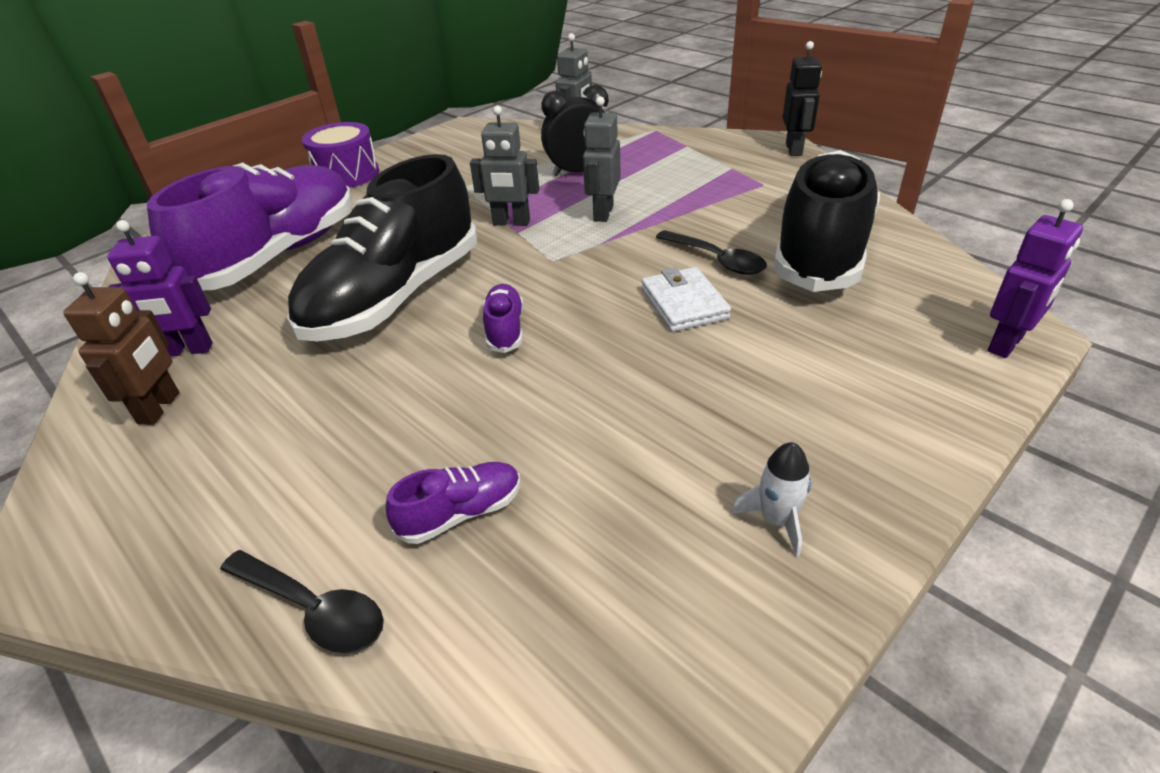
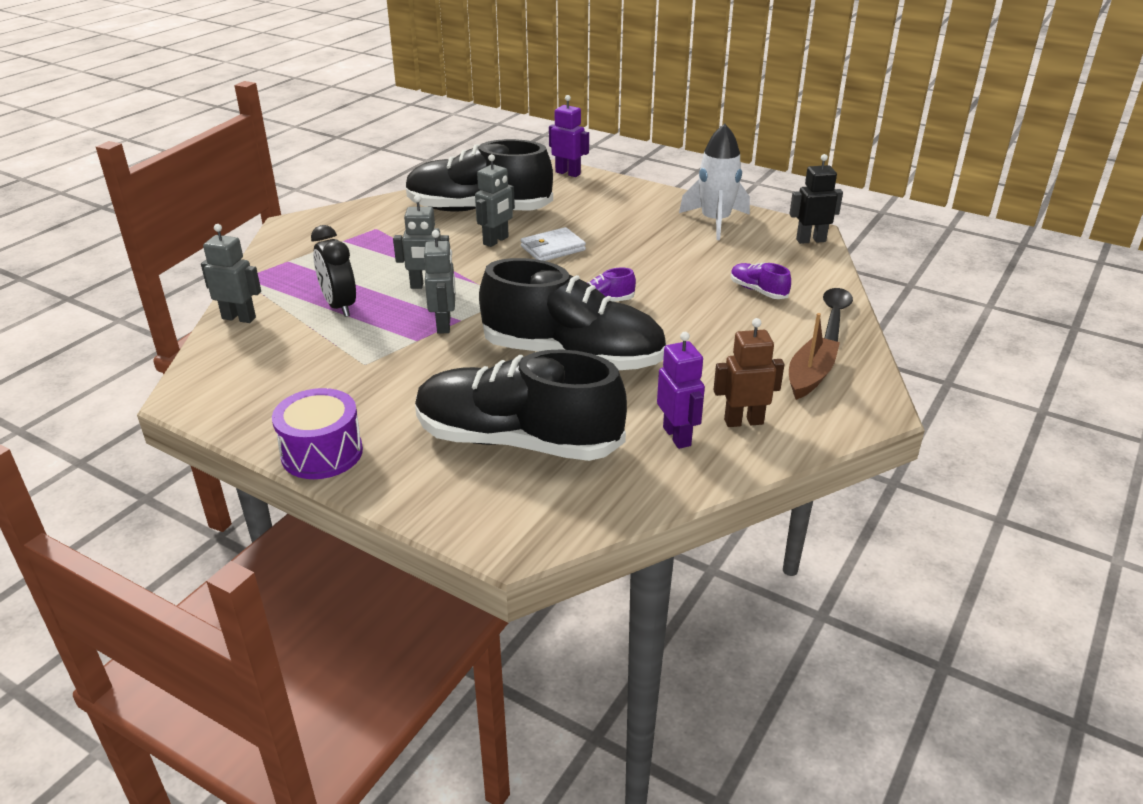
camera: 105 degrees left, 5 degrees down
purple shoe [147,163,352,290] -> black shoe [415,349,627,461]
black spoon [656,230,767,275] -> grey robot [475,154,515,247]
white rocket [731,442,811,557] -> white rocket [679,123,750,240], size x2.05
black robot [783,41,822,156] -> black robot moved to [789,154,843,244]
none -> brown boat [789,313,840,400]

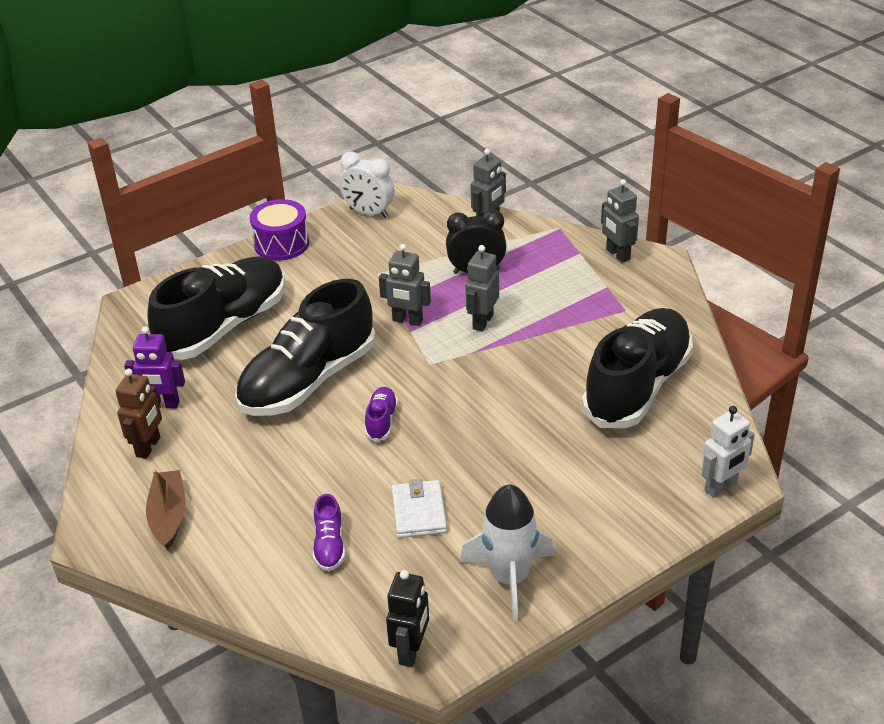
camera: 115 degrees right, 5 degrees up
grey robot [475,154,515,247] -> grey robot moved to [601,179,639,263]
white wallet [521,227,586,261] -> white wallet moved to [391,479,447,538]
purple robot [549,95,589,177] -> white robot [701,406,755,498]
purple shoe [731,263,791,299] -> purple shoe turned 105 degrees clockwise [313,494,345,571]
brown boat [789,313,840,400] -> brown boat turned 150 degrees counterclockwise [146,469,186,550]
black spoon [823,288,853,342] -> none
none -> white clock [339,152,395,218]

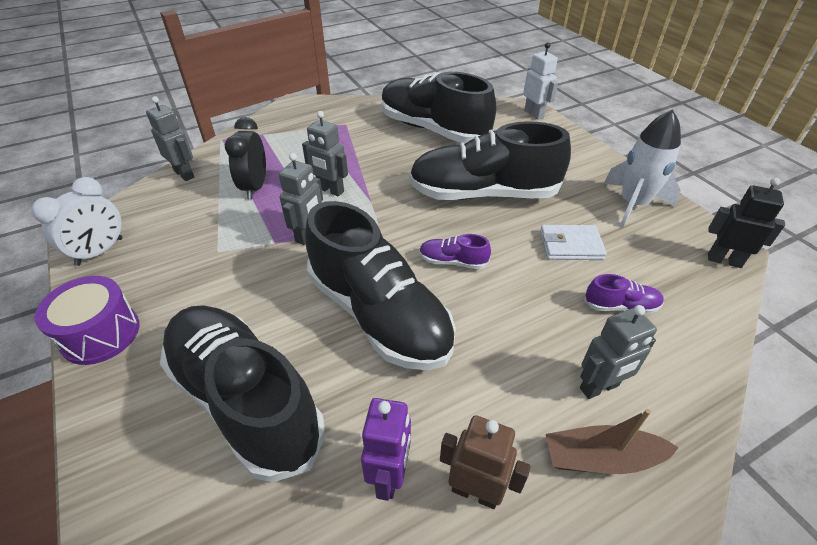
camera: 85 degrees left, 5 degrees up
grey robot [601,179,639,263] -> grey robot moved to [580,305,657,399]
none -> black shoe [409,121,571,200]

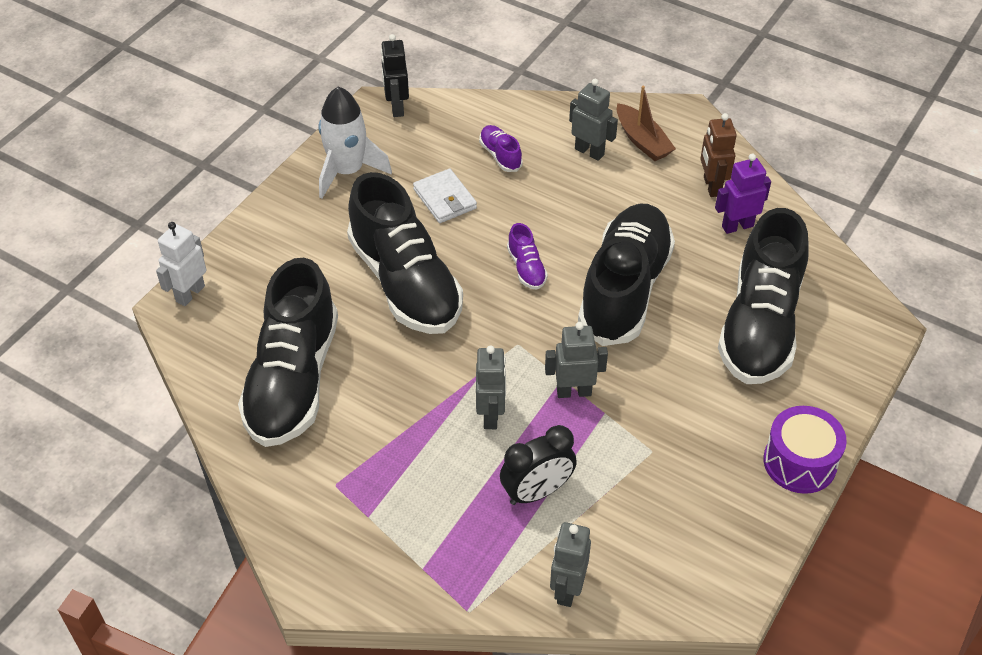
camera: 120 degrees left, 5 degrees up
white clock [31,177,123,266] -> none

